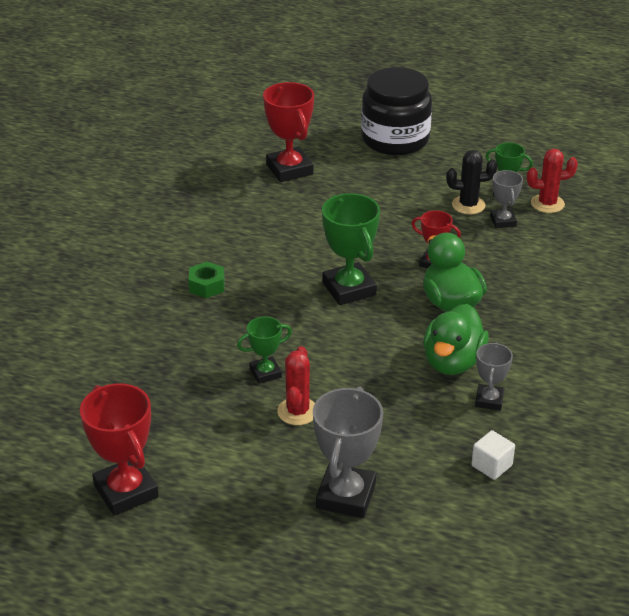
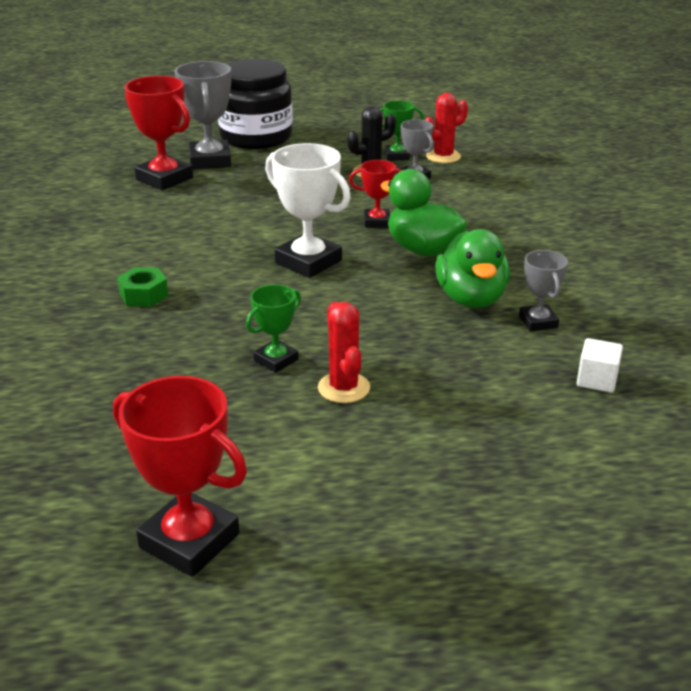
camera: 25 degrees left, 5 degrees down
grey trophy [313,386,383,518] -> grey trophy moved to [175,61,231,169]
green trophy [322,193,380,305] -> white trophy [265,143,351,278]

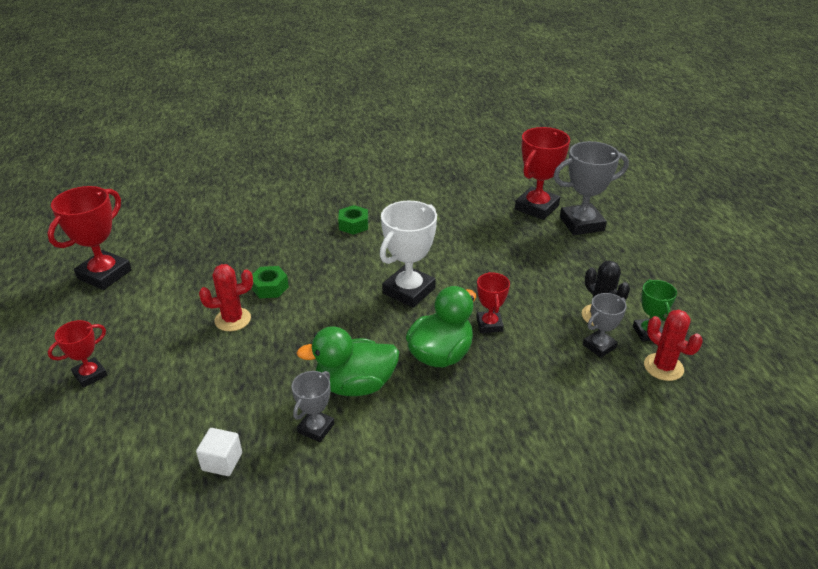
camera: 85 degrees right, 5 degrees up
black jar [218,59,293,149] -> none
green trophy [246,284,301,373] -> green nut [251,266,289,298]
grey trophy [519,250,568,332] -> grey trophy turned 45 degrees counterclockwise [292,371,335,442]
none -> red trophy [48,320,107,388]

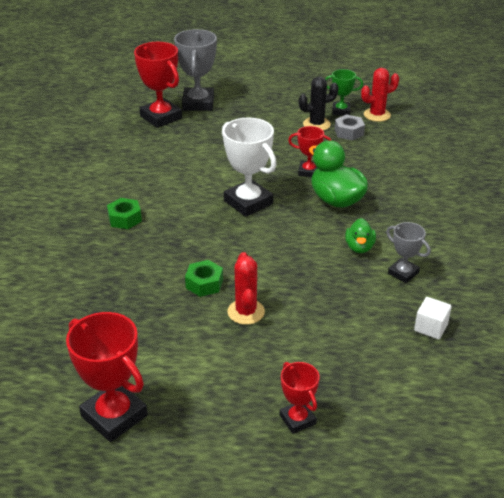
camera: 75 degrees left, 0 degrees up
green duck [296,326,399,396] -> green duck [345,218,376,253], size x0.57
grey trophy [583,293,627,358] -> grey nut [335,114,365,141]

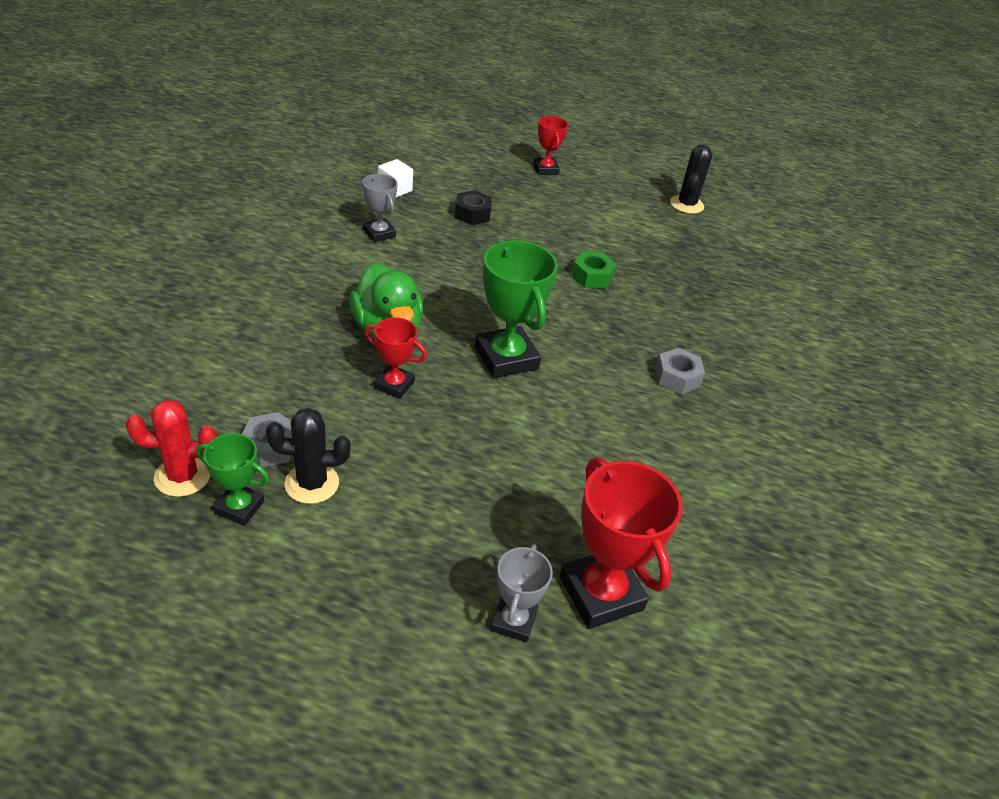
camera: 170 degrees left, 5 degrees up
red trophy [66,312,148,442] -> black cactus [670,145,712,214]
green nut [107,198,142,229] -> grey nut [655,348,705,395]
grey trophy [174,29,217,111] -> grey trophy [491,544,553,643], size x0.57
white trophy [222,118,277,217] -> green trophy [475,240,558,379]
red cactus [228,252,265,325] -> none
green duck [345,218,376,253] -> none
none -> black nut [455,190,492,225]

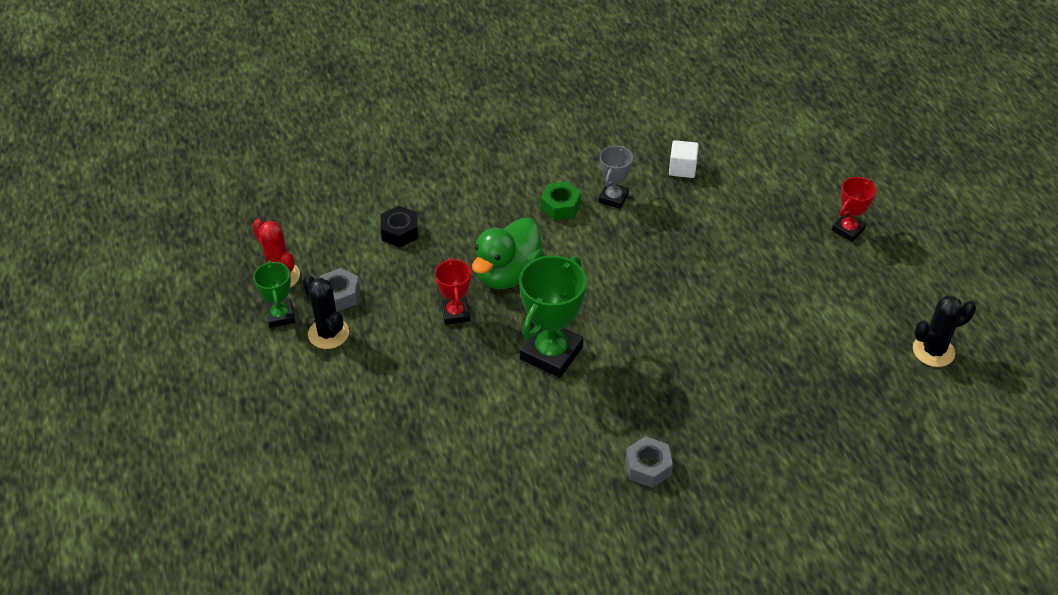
camera: 60 degrees right, 5 degrees up
black nut [455,190,492,225] -> black nut moved to [381,206,419,247]
grey trophy [491,544,553,643] -> none
red trophy [560,457,682,629] -> none
green nut [572,252,617,289] -> green nut moved to [541,182,581,220]

